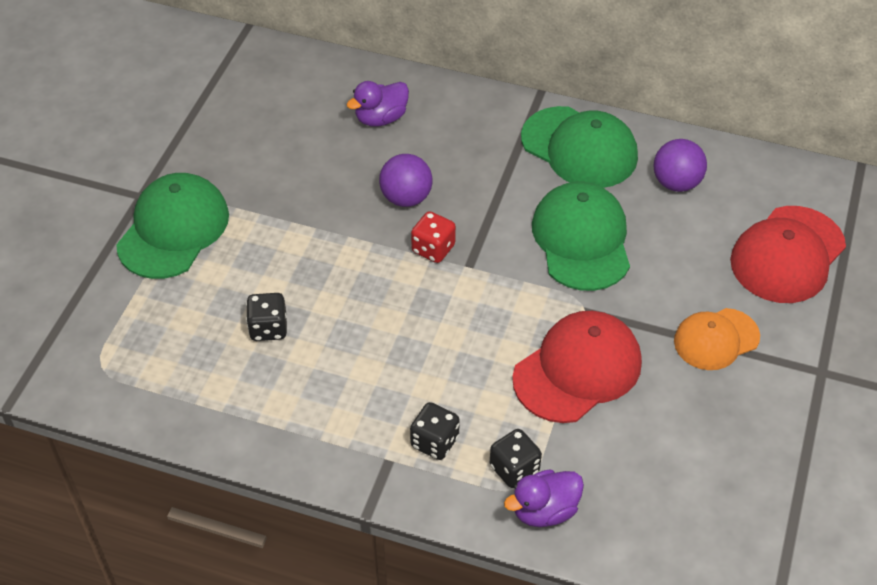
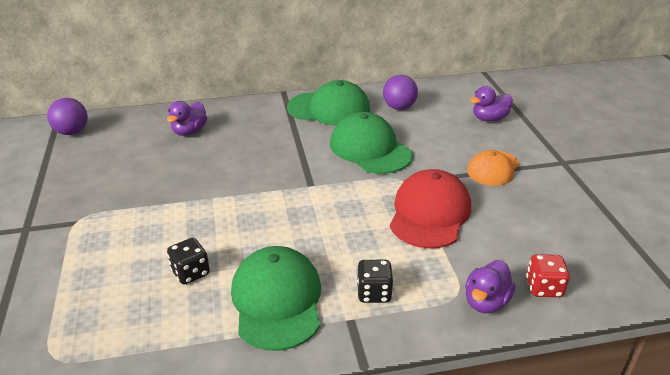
camera: 30 degrees left, 15 degrees down
green cap [116,173,229,279] -> green cap moved to [231,246,321,351]
purple ball [379,154,433,207] -> purple ball moved to [47,98,88,135]
red dice [411,211,456,263] -> red dice moved to [526,254,570,297]
black dice [490,429,542,488] -> none
red cap [730,206,846,303] -> purple duck [470,86,513,122]

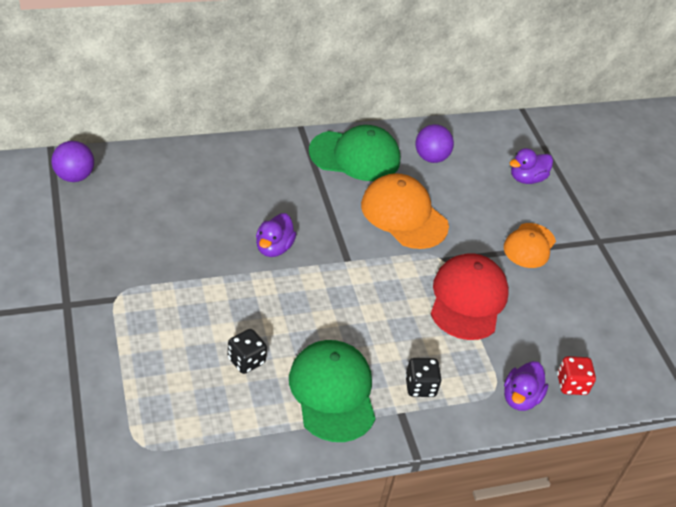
camera: 10 degrees left, 10 degrees up
purple duck [167,101,207,136] -> purple duck moved to [256,213,296,257]
green cap [330,112,413,174] -> orange cap [361,173,449,249]

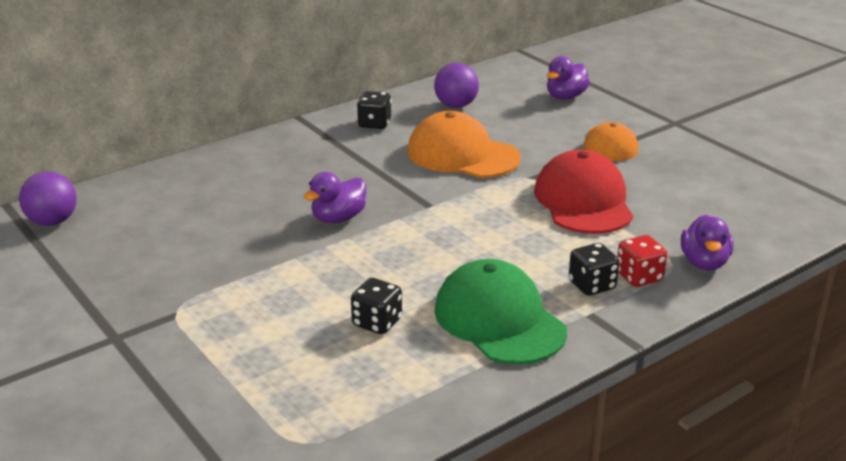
camera: 15 degrees left, 15 degrees down
purple duck [256,213,296,257] -> purple duck turned 45 degrees clockwise [304,172,366,223]
green cap [309,125,400,181] -> black dice [357,91,391,129]
red dice [557,356,596,395] -> red dice moved to [617,235,667,287]

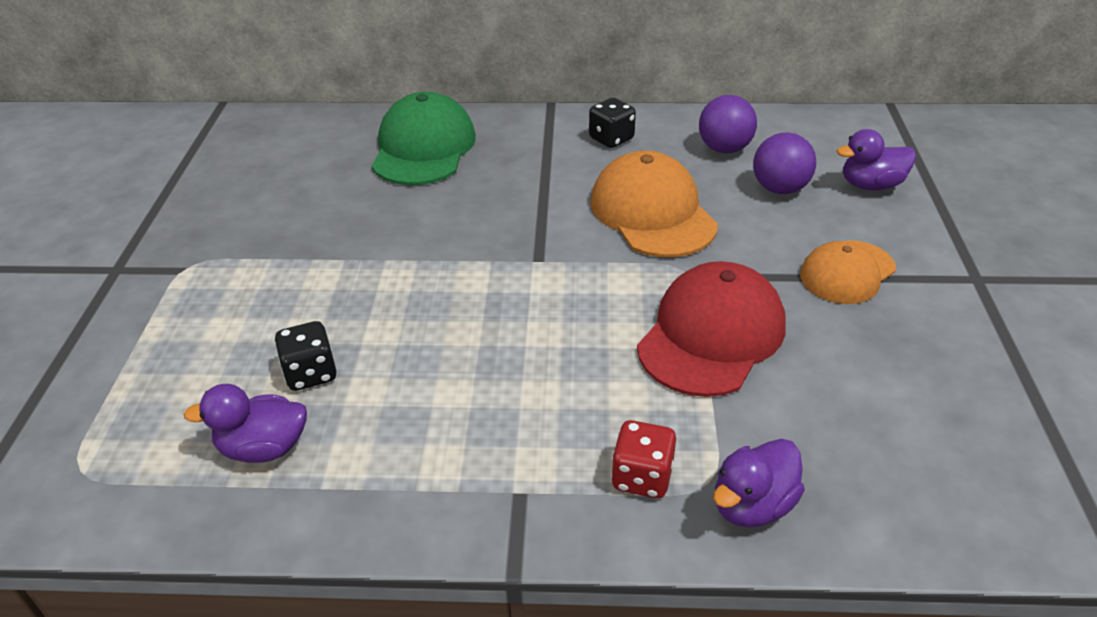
camera: 40 degrees right, 10 degrees up
purple ball [19,171,77,226] -> purple ball moved to [753,132,816,194]
purple duck [304,172,366,223] -> purple duck moved to [183,384,307,463]
green cap [434,259,567,365] -> green cap moved to [372,92,476,185]
black dice [569,243,619,296] -> none

